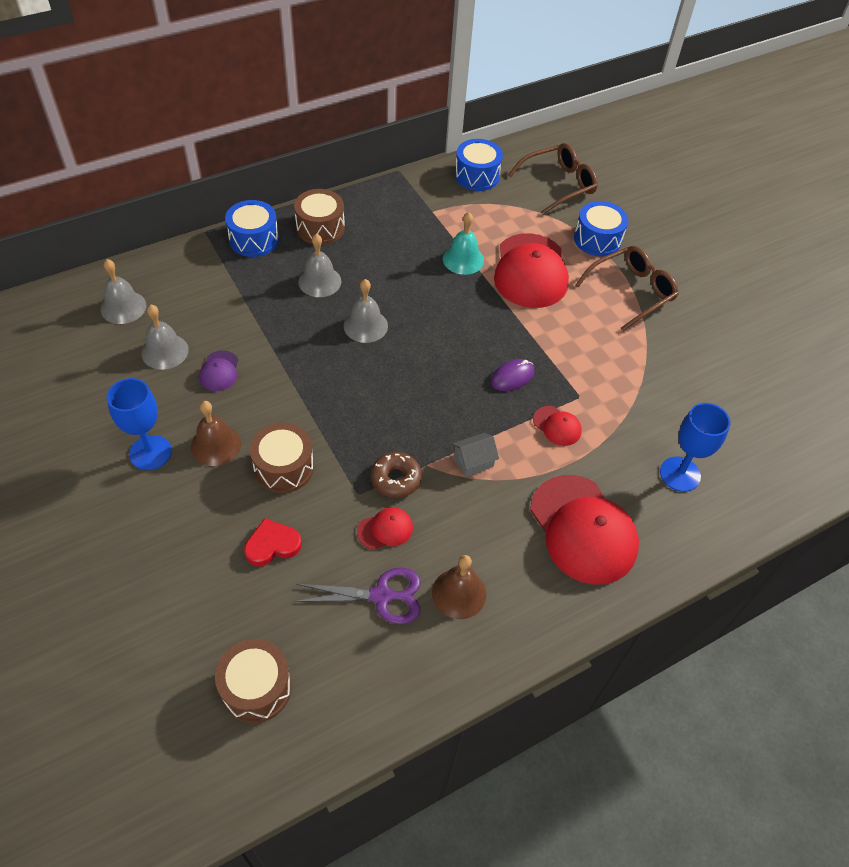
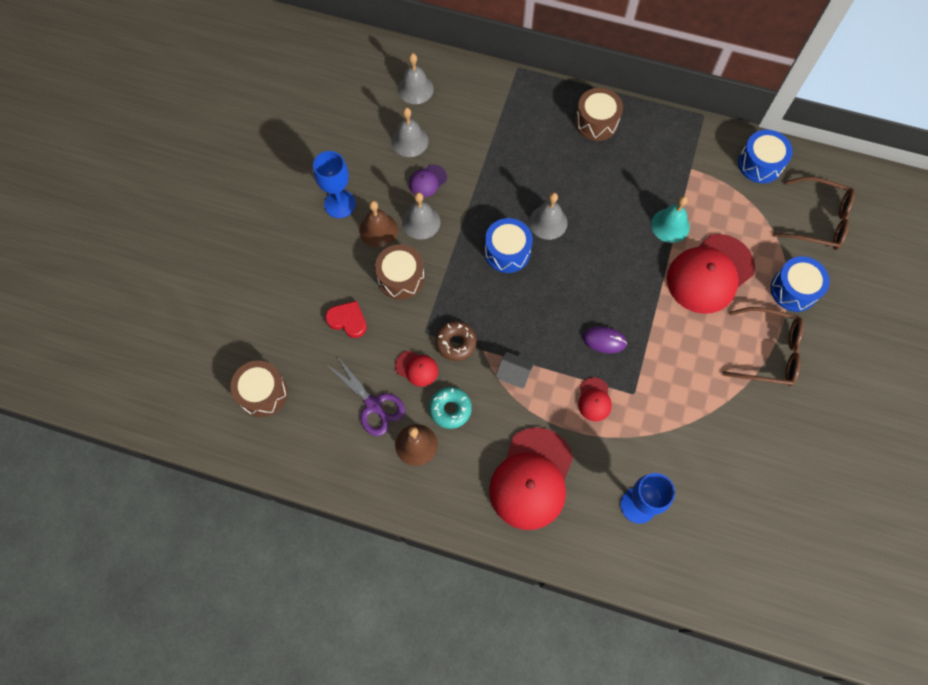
camera: 50 degrees right, 15 degrees up
blue drum [225,200,279,257] -> blue drum moved to [485,218,533,273]
grey bell [298,234,341,297] -> grey bell moved to [402,192,440,239]
none -> turquoise donut [429,387,472,429]

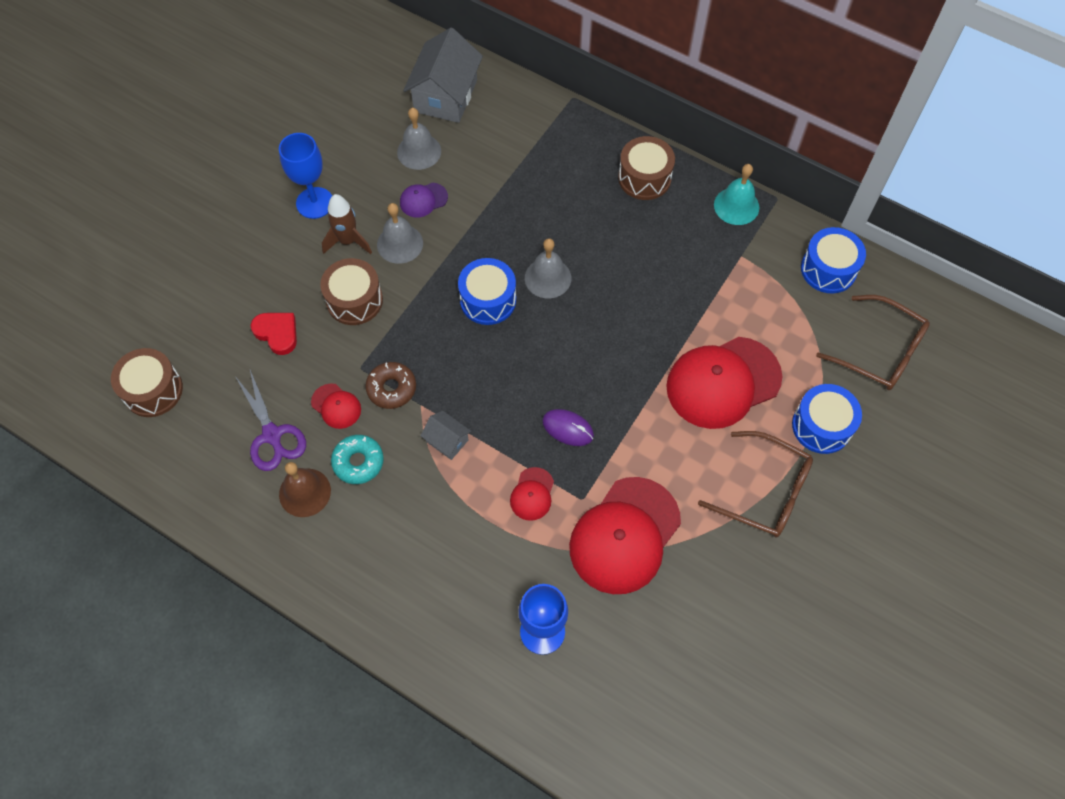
camera: 15 degrees right, 5 degrees down
brown bell [359,200,398,248] -> brown rocket [322,194,372,254]
grey bell [398,53,434,104] -> grey house [403,28,483,123]
red cap [489,427,573,530] -> red cap moved to [569,477,681,594]
turquoise bell [651,196,690,243] -> turquoise bell moved to [714,164,759,225]

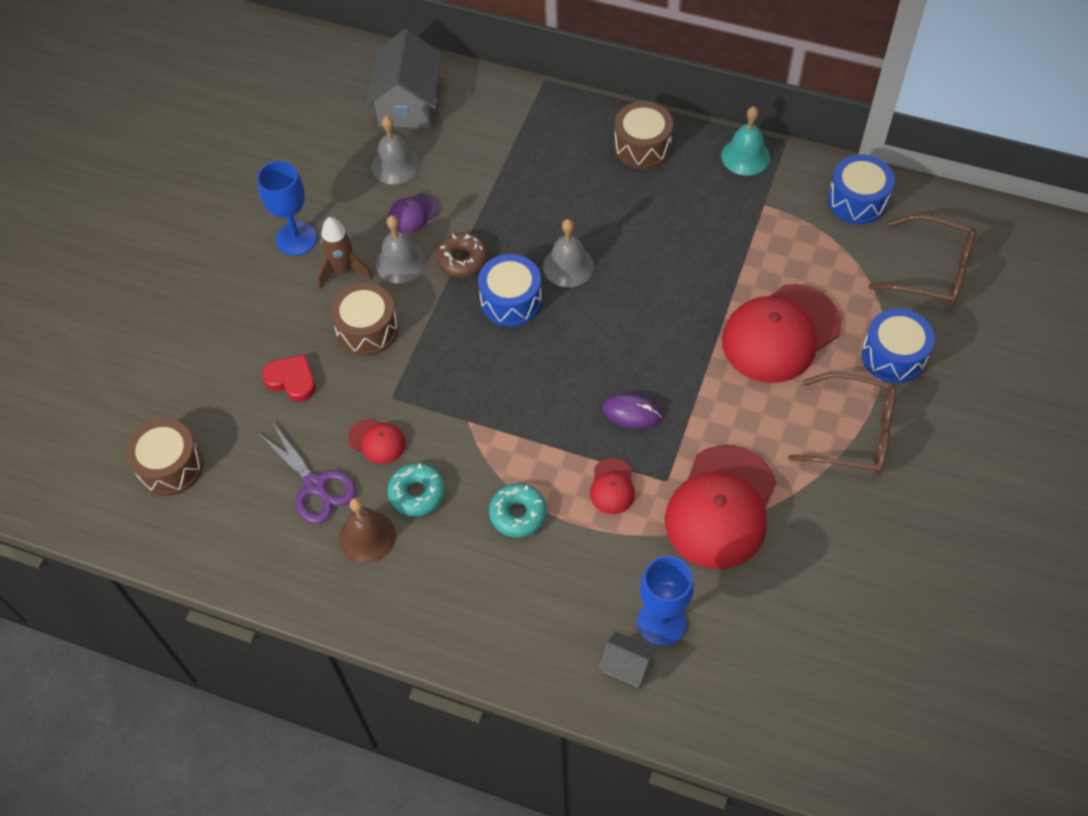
camera: 10 degrees left, 5 degrees down
brown donut [365,362,416,409] -> brown donut moved to [436,233,488,277]
grey house [420,411,471,460] -> grey house moved to [598,631,656,688]
none -> turquoise donut [489,483,547,538]

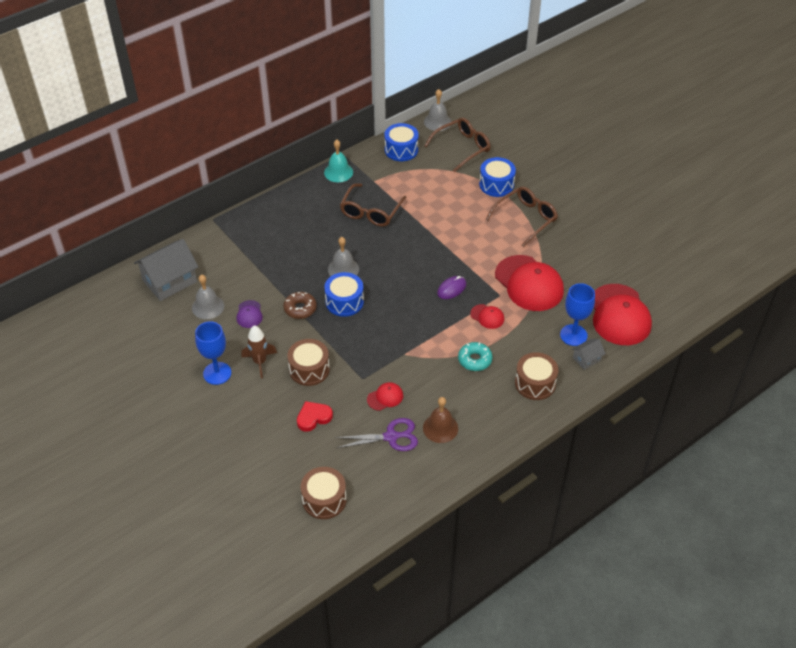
camera: 60 degrees left, 10 degrees down
grey house [366,29,442,128] -> grey house turned 75 degrees counterclockwise [134,239,198,301]
grey bell [375,215,426,283] -> grey bell moved to [424,89,452,131]
turquoise donut [387,463,445,516] -> none
brown drum [614,101,673,169] -> brown drum moved to [515,352,558,400]
red cap [722,284,841,383] -> red cap moved to [593,284,652,345]
none -> brown glasses [340,183,407,226]

